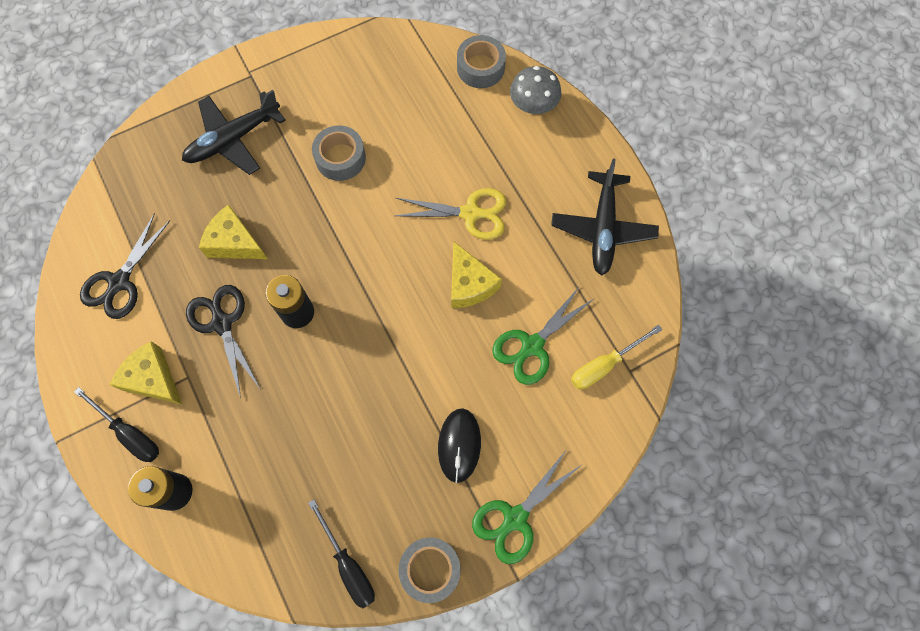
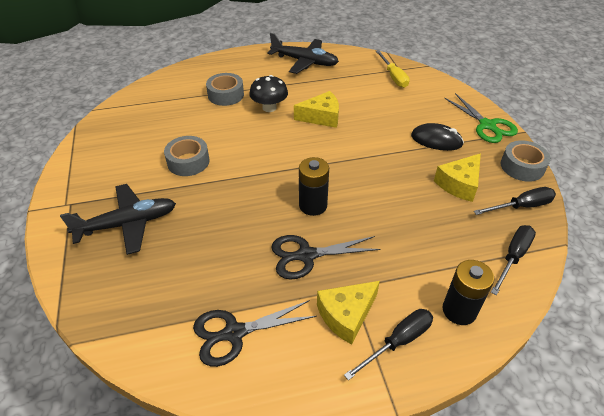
camera: 75 degrees left, 25 degrees down
black scissors [80,213,170,319] -> black scissors turned 120 degrees clockwise [193,300,317,367]
black plane [182,90,286,175] -> black plane turned 90 degrees counterclockwise [60,184,176,255]
yellow cheese [199,204,267,259] -> yellow cheese moved to [434,153,481,202]
yellow scissors [395,188,506,240] -> black mushroom [249,75,288,112]
grey tape [457,35,506,88] -> grey tape moved to [206,73,244,106]
green scissors [492,286,595,385] -> none
grey mushroom [510,66,561,114] -> none
none -> black screwdriver [491,225,536,295]

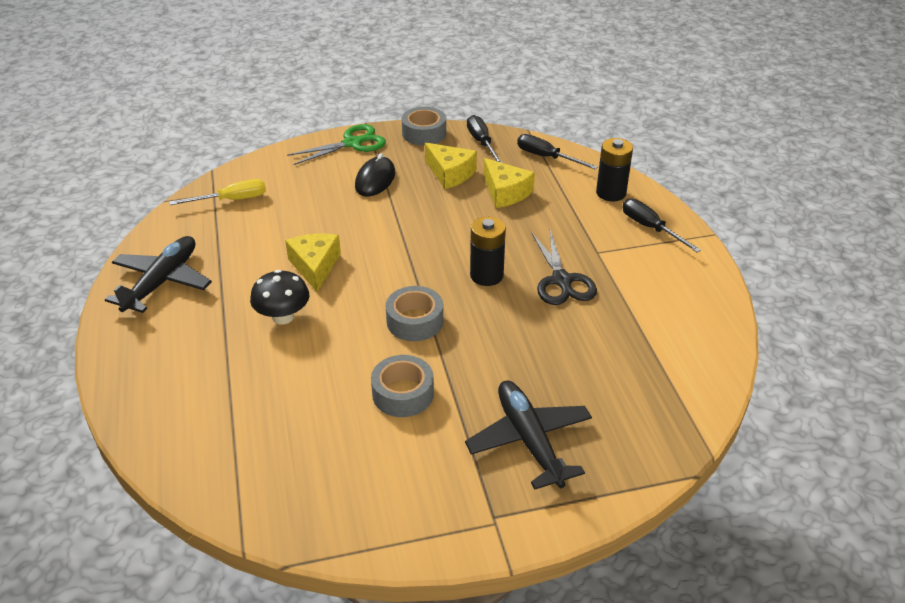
camera: 90 degrees left, 5 degrees down
black scissors [193,300,317,367] -> none
grey tape [206,73,244,106] -> grey tape moved to [386,286,443,341]
yellow cheese [317,281,380,345] -> yellow cheese moved to [484,158,535,208]

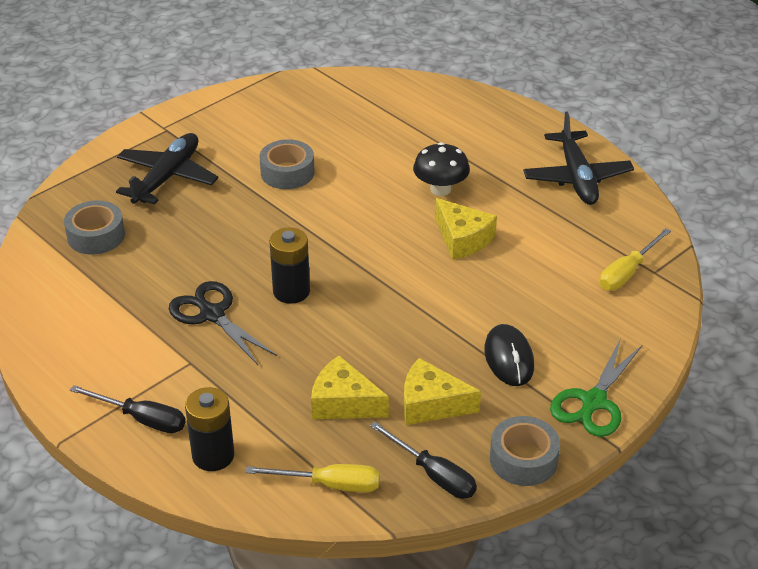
camera: 150 degrees right, 0 degrees up
grey tape [386,286,443,341] -> grey tape moved to [64,200,125,255]
black plane [465,381,592,490] -> black plane turned 105 degrees counterclockwise [116,133,219,205]
black screwdriver [517,134,598,170] -> yellow screwdriver [245,464,380,492]

